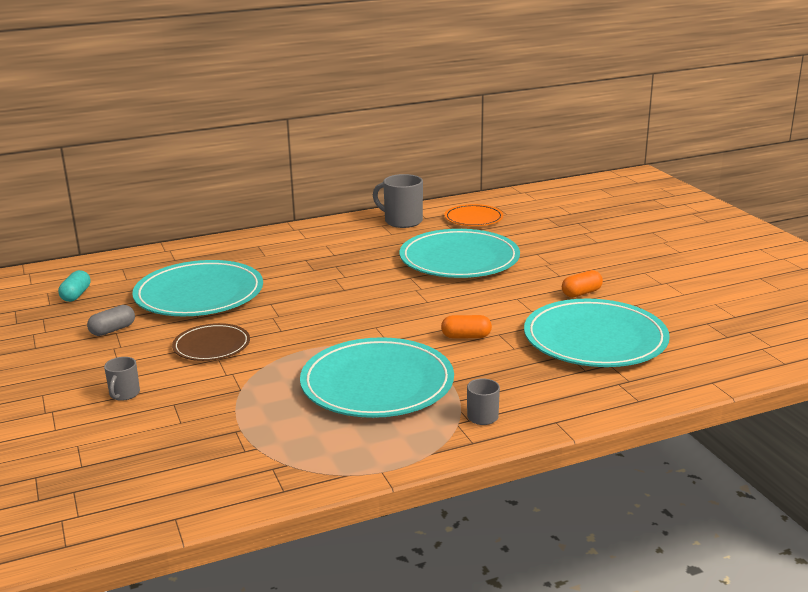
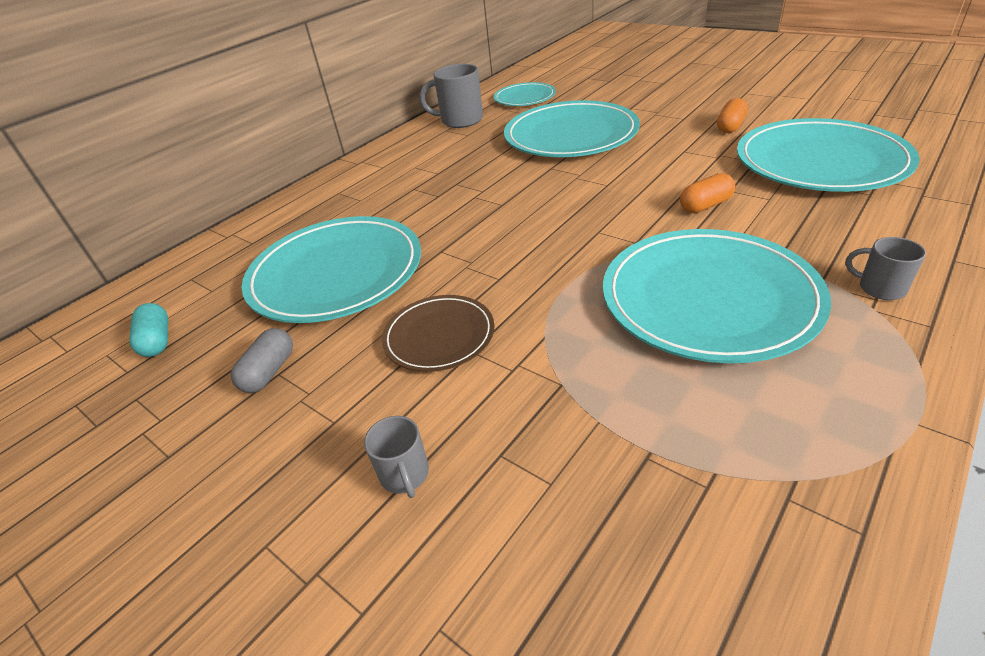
camera: 25 degrees left, 15 degrees up
orange plate [444,204,503,226] -> turquoise plate [494,82,556,106]

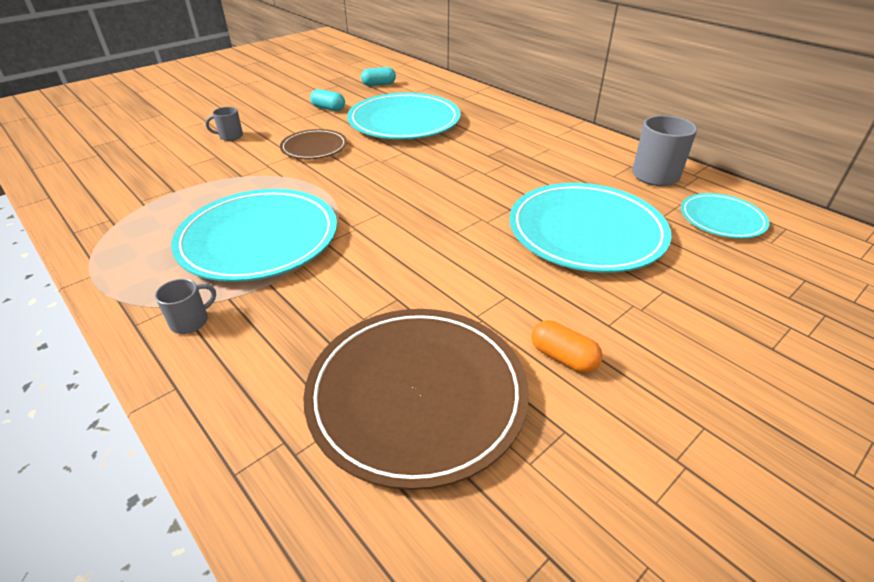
camera: 95 degrees right, 0 degrees up
grey capsule [231,328,293,393] -> turquoise capsule [310,89,345,111]
orange capsule [680,173,735,213] -> none
turquoise plate [737,118,920,192] -> brown plate [303,309,529,490]

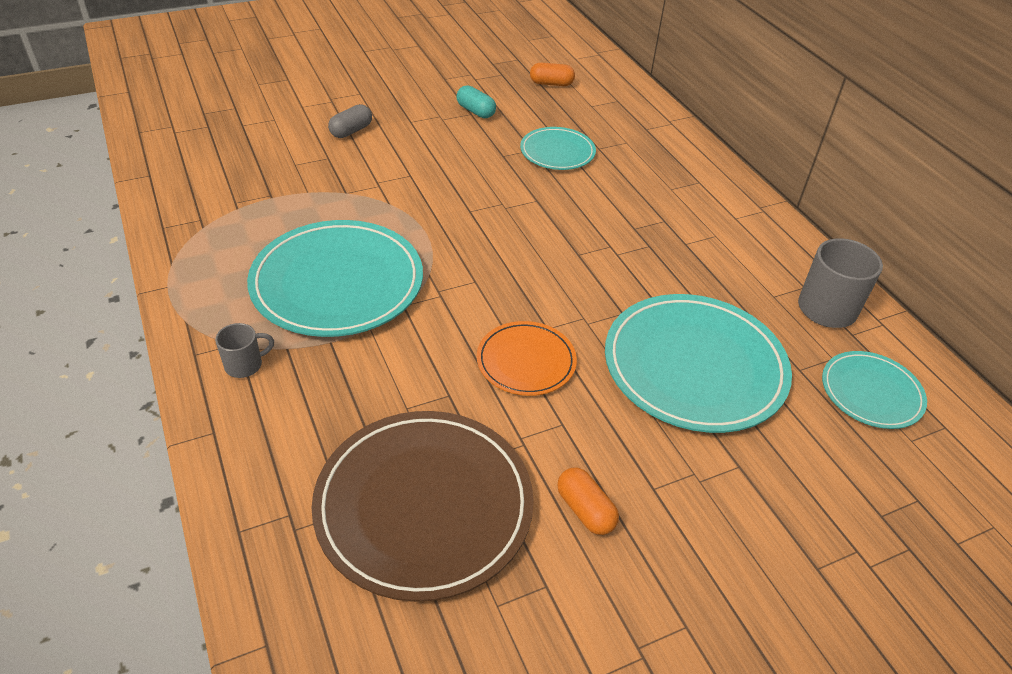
camera: 15 degrees right, 5 degrees up
grey mug [205,107,243,141] -> grey capsule [328,104,372,138]
brown plate [280,129,347,159] -> none
turquoise plate [347,92,461,139] -> turquoise plate [520,127,596,170], size x0.54
turquoise capsule [361,67,396,86] -> orange capsule [530,63,575,86]
none -> orange plate [477,321,577,396]

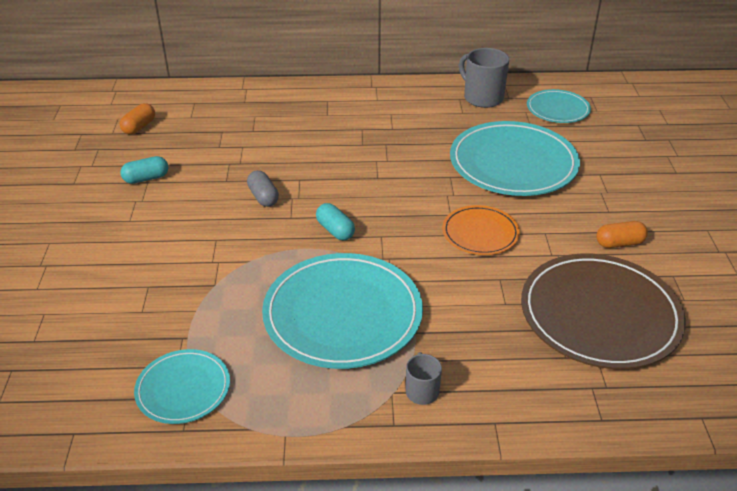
camera: 65 degrees left, 5 degrees down
grey capsule [328,104,372,138] -> grey capsule moved to [247,170,279,207]
turquoise plate [520,127,596,170] -> turquoise plate moved to [134,349,230,424]
none -> turquoise capsule [316,203,355,240]

